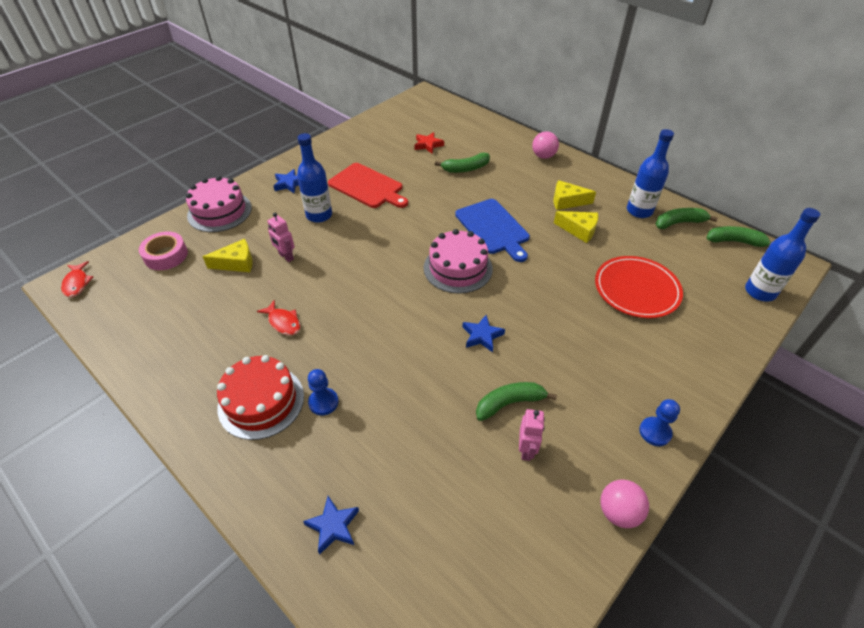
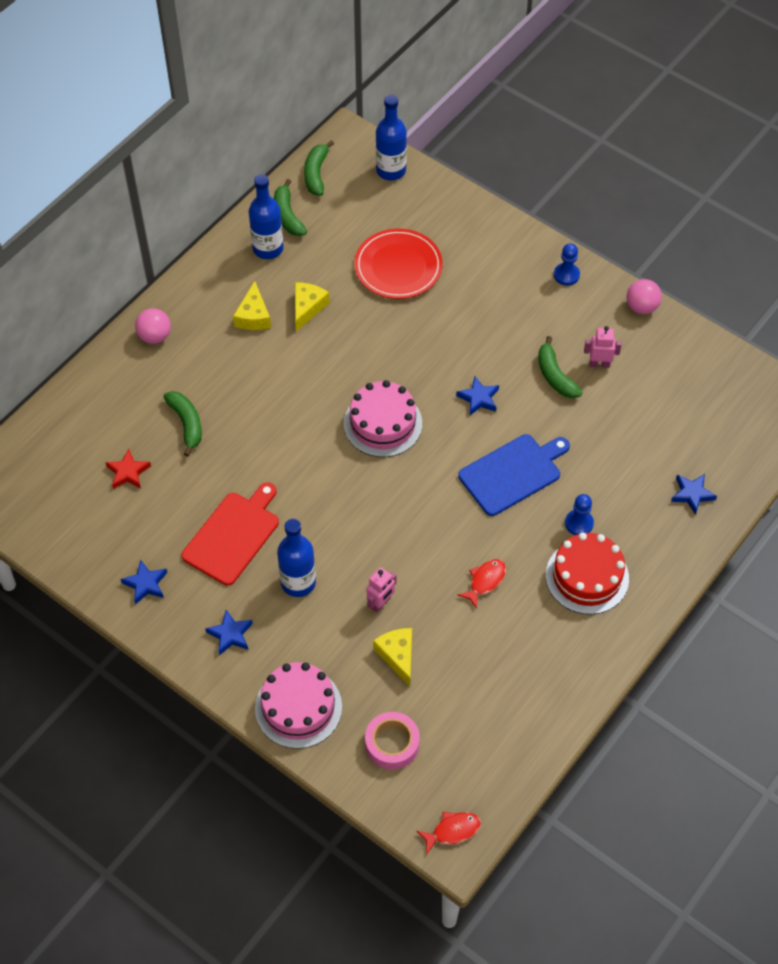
camera: 95 degrees left, 10 degrees up
blue cutting board [455,199,530,262] -> blue cutting board moved to [458,434,570,516]
none -> blue star [121,560,167,605]

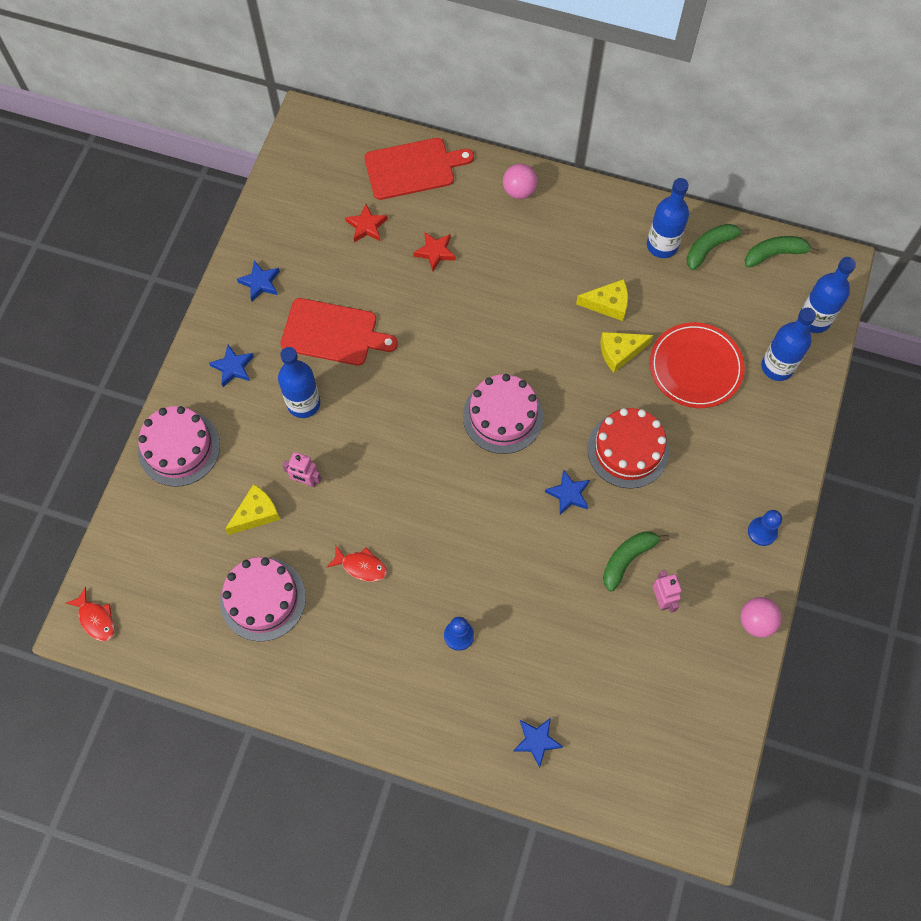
camera: 70 degrees right, 10 degrees up
green banana [163,391,202,456] -> red star [413,232,456,271]
yellow cheese [233,281,271,330] -> yellow cheese moved to [600,332,653,373]
pink tape [365,712,420,770] -> none
blue cutting board [458,434,570,516] -> none
red cake [546,533,629,614] -> red cake moved to [587,408,669,489]
none -> pink cake [220,557,306,642]
none -> red cutting board [364,138,474,200]
none -> blue bottle [761,308,816,381]

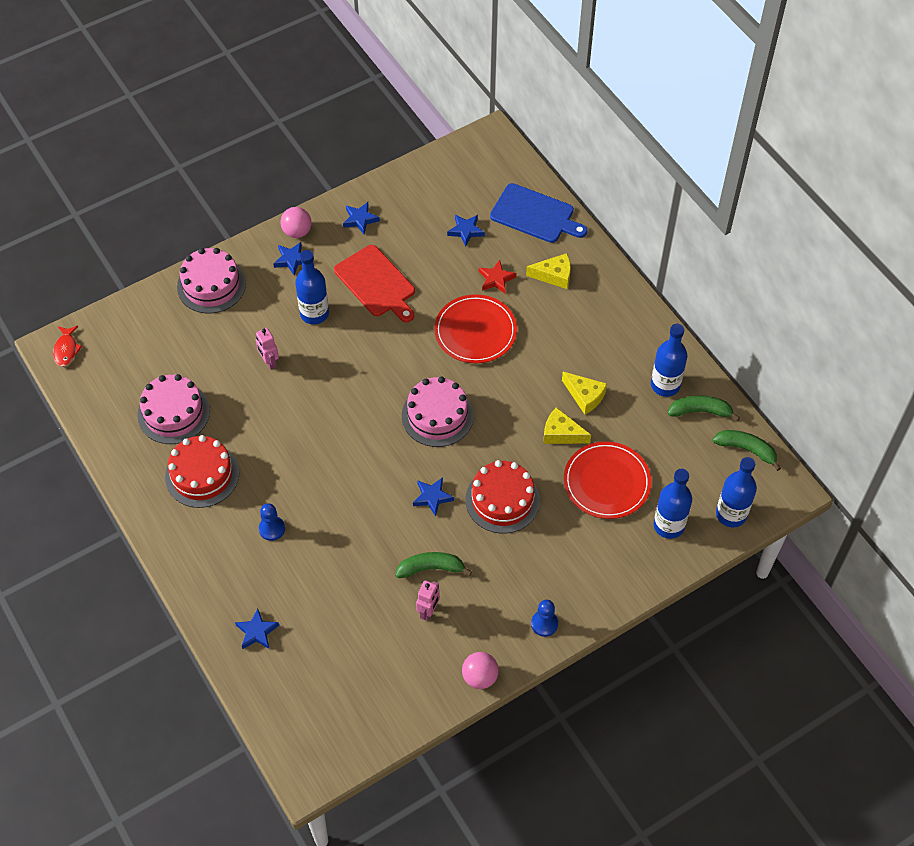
camera: 40 degrees right, 10 degrees down
yellow cheese [225,484,281,535] -> yellow cheese moved to [526,253,571,289]
red fish [327,546,387,582] -> none
red star [345,204,388,242] -> blue star [447,215,485,247]
red cutting board [364,138,474,200] -> blue cutting board [490,183,588,243]
pink ball [503,164,537,199] -> pink ball moved to [280,207,312,238]
none -> red cake [165,435,239,508]
none -> red plate [434,294,517,363]

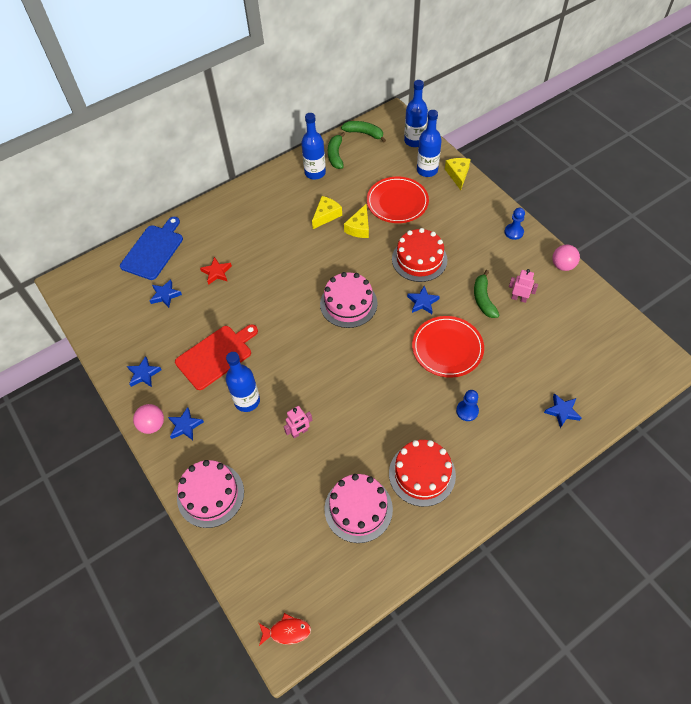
camera: 90 degrees left, 0 degrees up
red plate [434,294,517,363] -> red plate moved to [412,316,484,378]
yellow cheese [526,253,571,289] -> yellow cheese moved to [445,158,471,190]
green banana [712,430,781,471] -> green banana turned 90 degrees clockwise [341,121,386,142]

